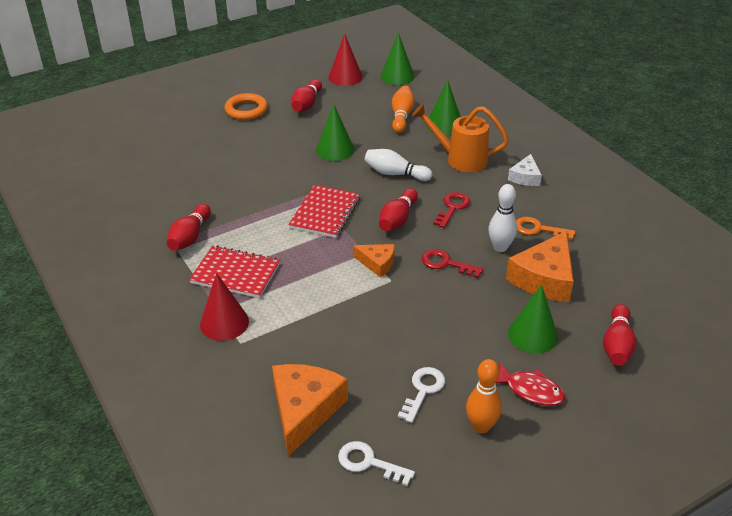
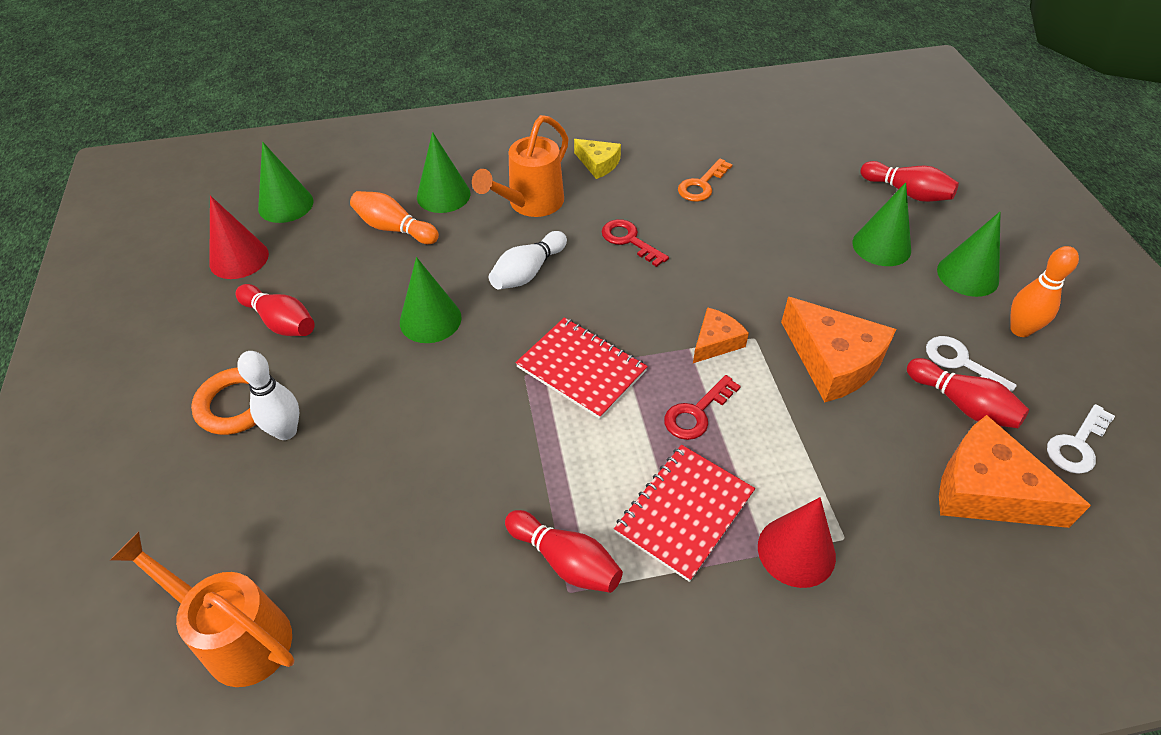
camera: 70 degrees left, 10 degrees up
red bowling pin [379,188,418,231] -> red bowling pin moved to [907,358,1029,428]
red key [421,249,484,278] -> red key moved to [664,375,741,440]
white bowling pin [488,184,517,252] -> white bowling pin moved to [237,351,299,440]
red fish [496,362,565,406] -> green cone [937,212,1001,297]
orange cheese [506,231,574,302] -> orange cheese moved to [781,297,896,402]
white cheese [508,154,542,186] -> yellow cheese [574,139,621,179]
none -> orange watering can [110,532,294,687]

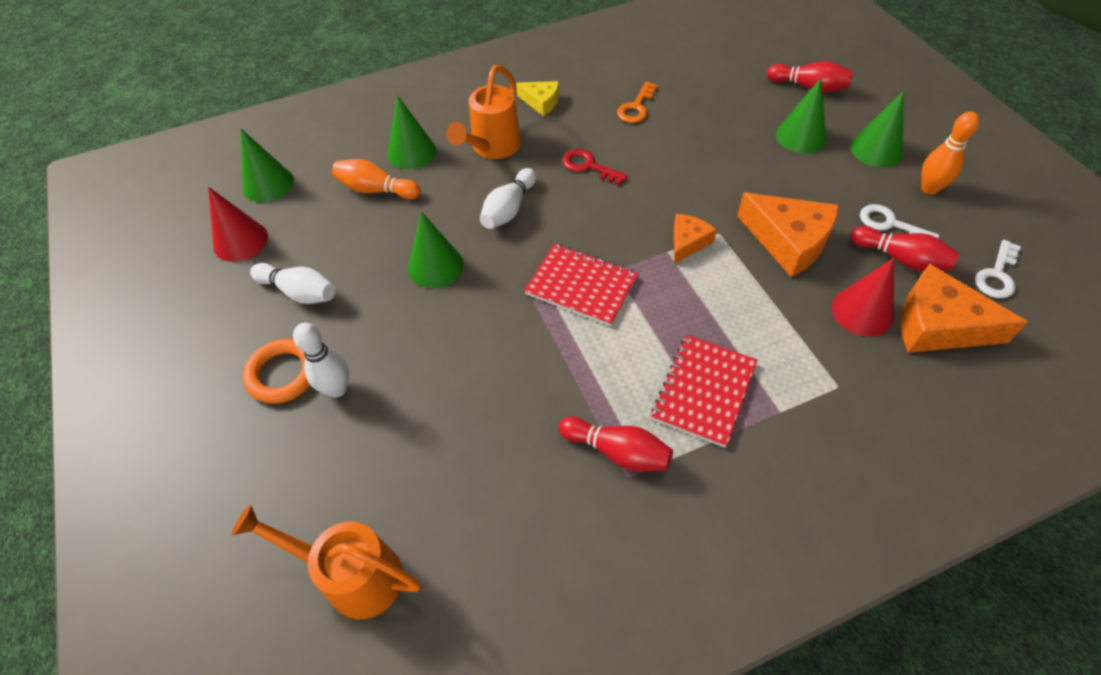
camera: 10 degrees left, 5 degrees up
red bowling pin [236,284,315,336] -> white bowling pin [250,263,335,304]
red key [664,375,741,440] -> none
red cone [758,497,836,588] -> red cone moved to [832,258,894,337]

